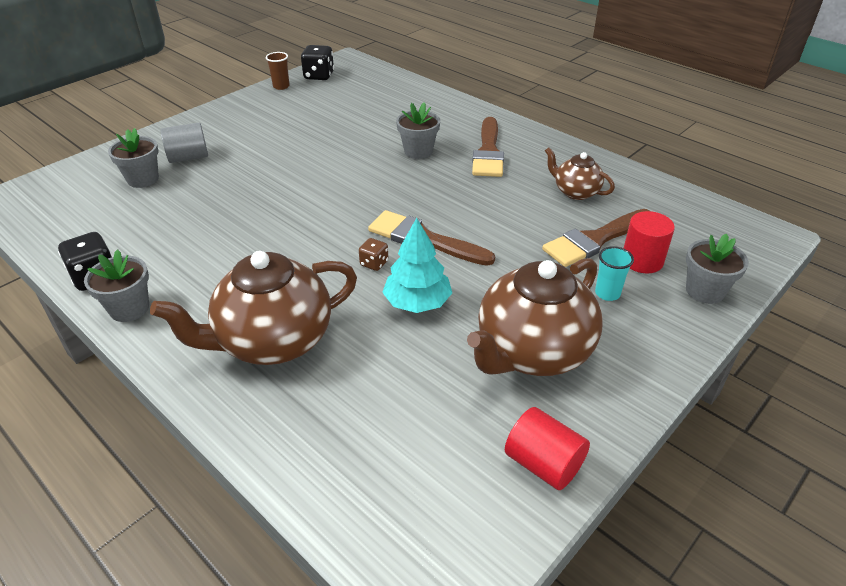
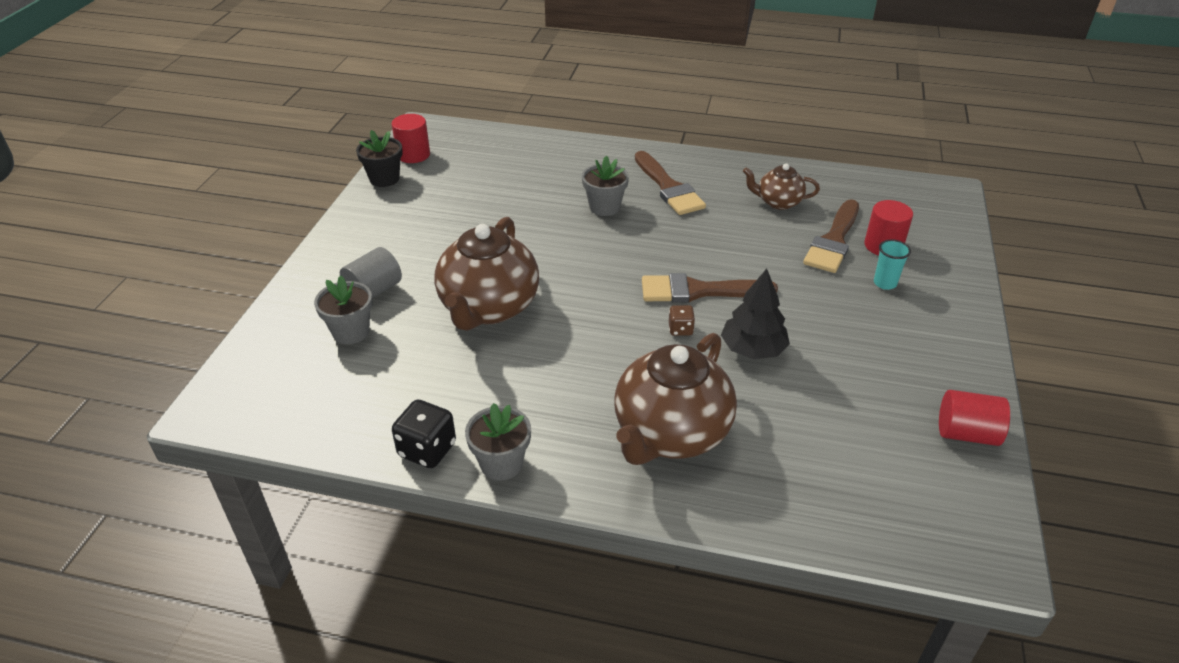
camera: 30 degrees left, 0 degrees up
brown cup [266,52,290,90] -> black flower pot [356,130,403,187]
black dice [301,45,334,80] -> red cylinder [392,114,430,163]
turquoise tree [382,218,452,313] -> black tree [721,269,790,359]
brown teapot [467,258,603,376] -> brown teapot moved to [434,217,539,331]
grey flower pot [686,234,749,304] -> none

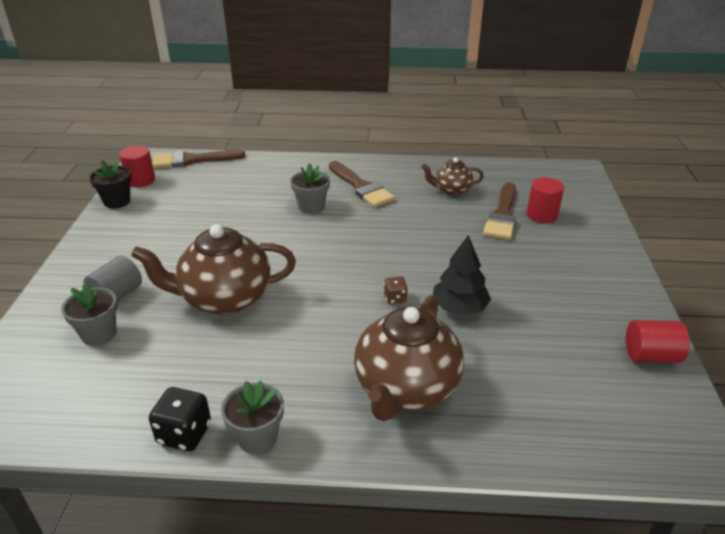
camera: 10 degrees left, 5 degrees down
brown teapot [434,217,539,331] -> brown teapot turned 75 degrees clockwise [131,224,296,315]
brown brush [642,273,778,303] -> brown brush moved to [153,150,245,168]
turquoise cup [874,239,911,290] -> none

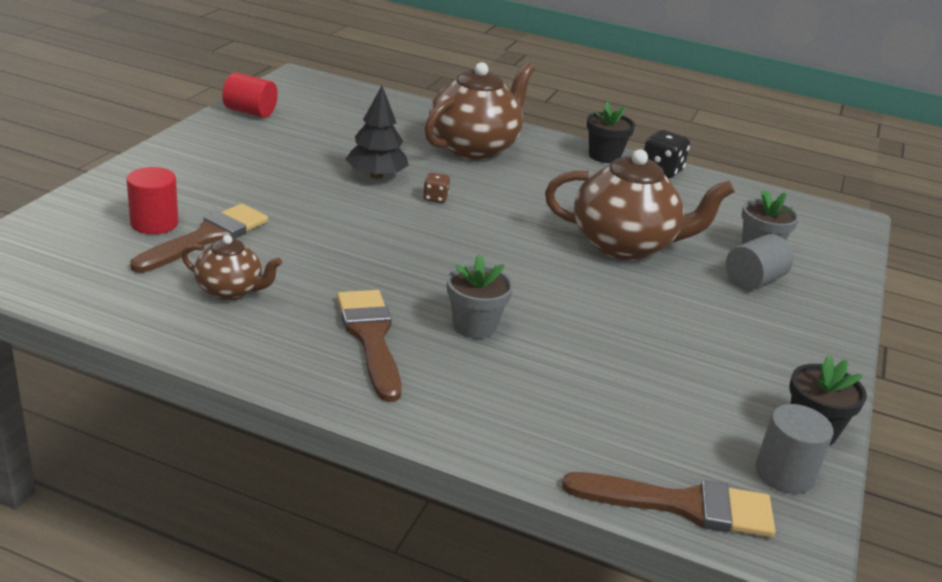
camera: 165 degrees left, 5 degrees down
red cylinder [119,146,155,187] -> grey cylinder [755,404,834,494]
grey flower pot [221,381,284,454] -> black flower pot [587,102,635,163]

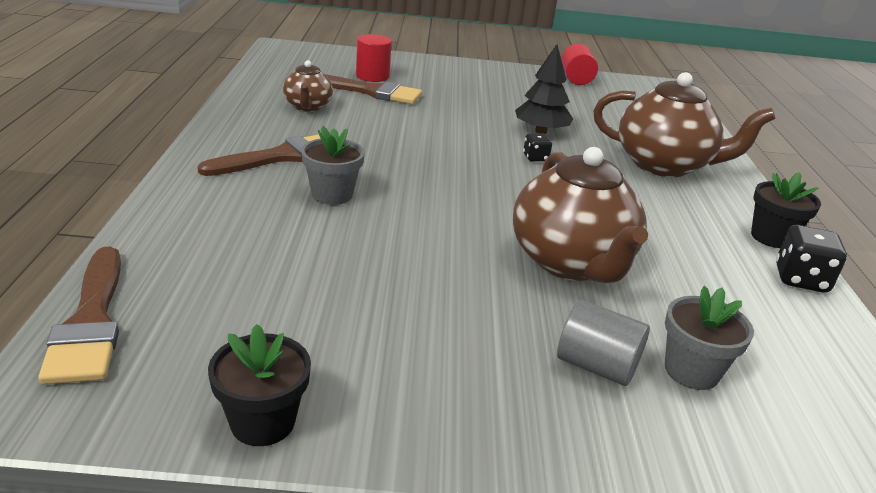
camera: 70 degrees right, 0 degrees up
brown dice [423,173,450,203] -> black dice [523,133,552,161]
grey cylinder [755,404,834,494] -> none

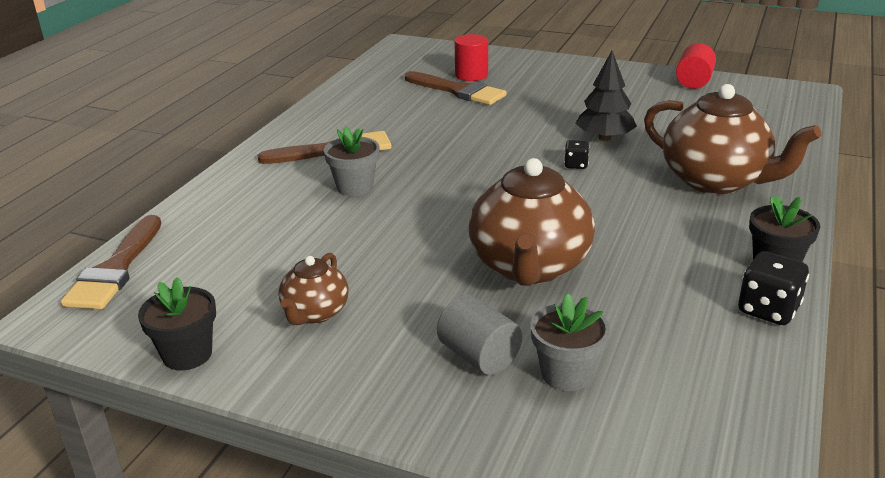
camera: 25 degrees right, 0 degrees up
brown teapot [283,60,333,112] -> brown teapot moved to [278,253,349,325]

